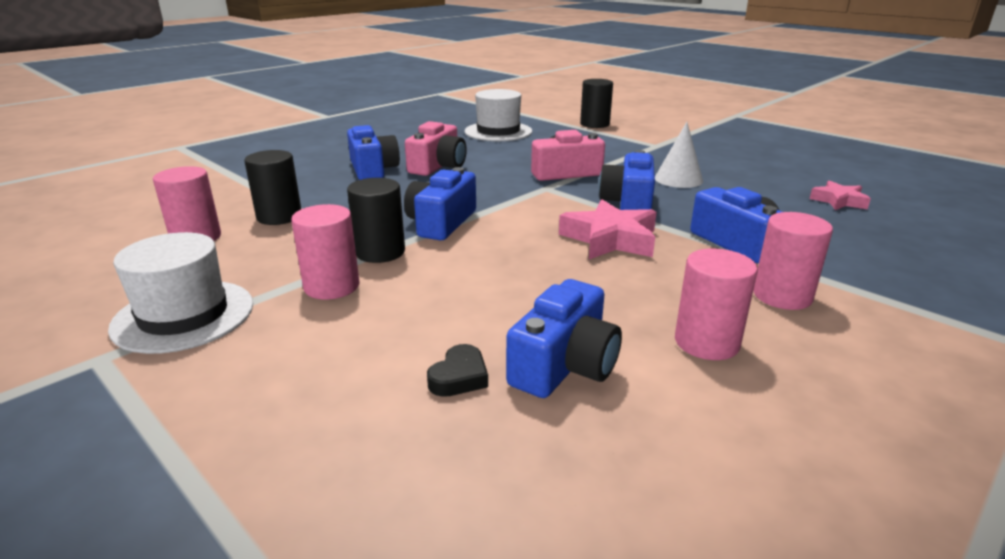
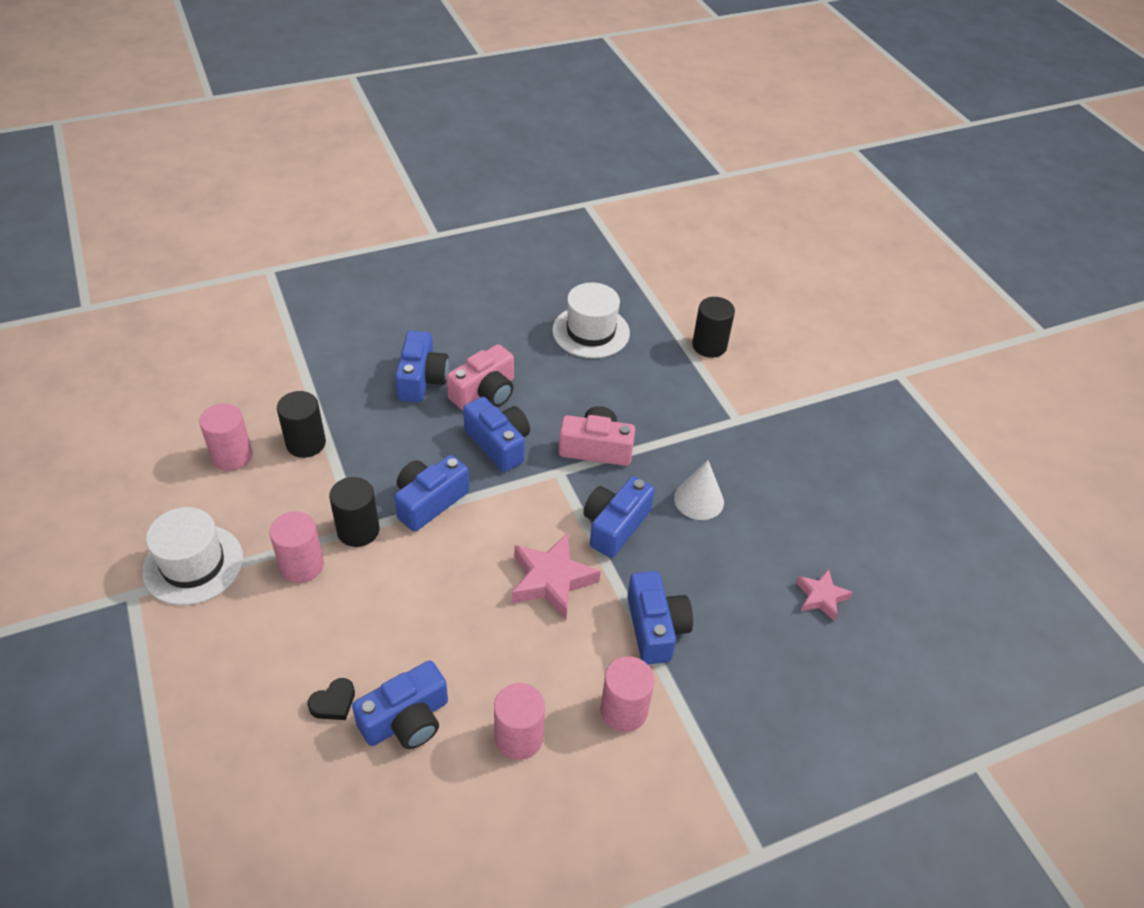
camera: 20 degrees right, 20 degrees up
none -> blue camera [463,397,530,472]

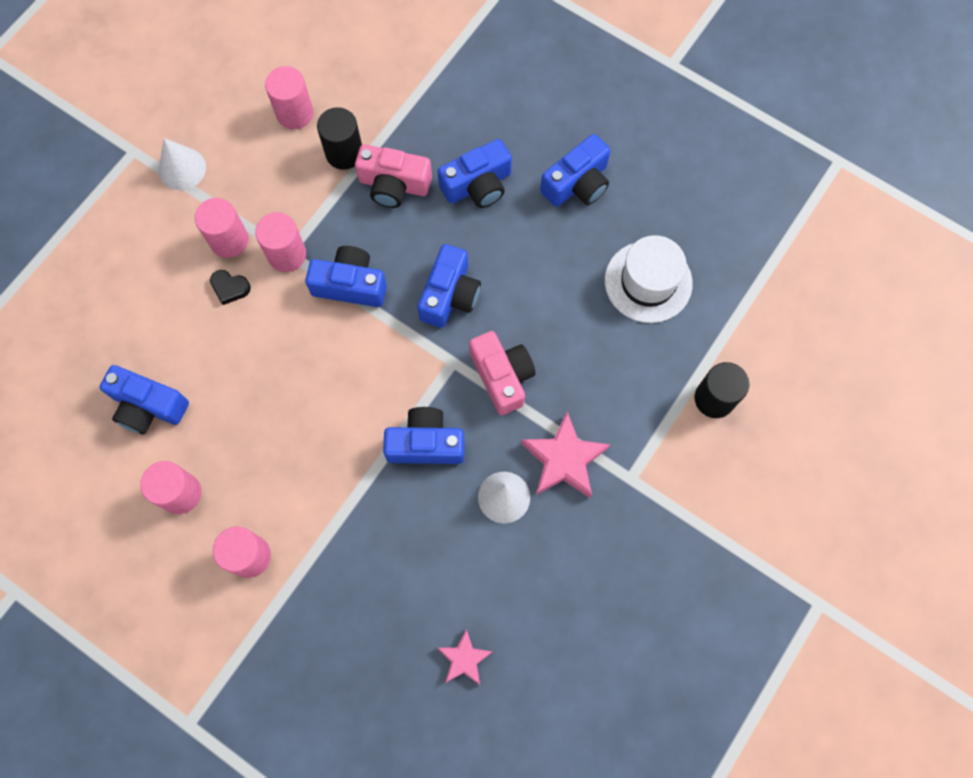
camera: 60 degrees right, 25 degrees up
white hat [142,507,243,605] -> white cone [159,138,206,190]
black heart [308,678,355,720] -> black heart moved to [210,270,251,305]
black cylinder [329,477,380,547] -> pink cylinder [255,212,306,272]
pink camera [447,344,514,410] -> pink camera moved to [355,144,432,208]
pink star [512,533,601,619] -> pink star moved to [521,412,610,498]
blue camera [627,571,693,664] -> blue camera moved to [540,134,610,207]

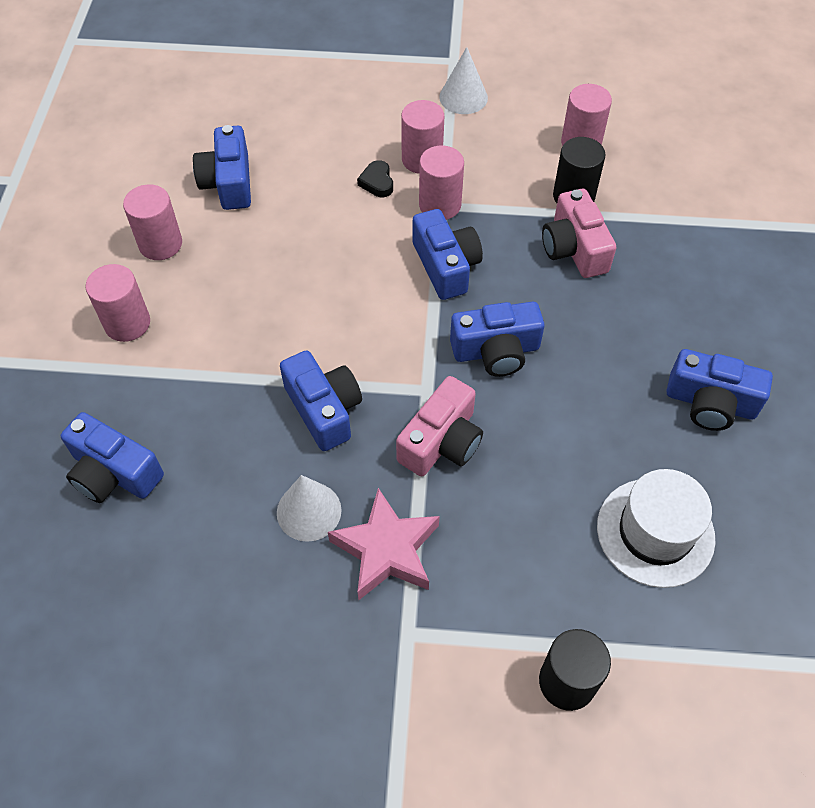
camera: 60 degrees right, 15 degrees down
blue camera [438,139,512,208] -> blue camera moved to [61,412,164,503]
pink star [438,629,493,685] -> none

